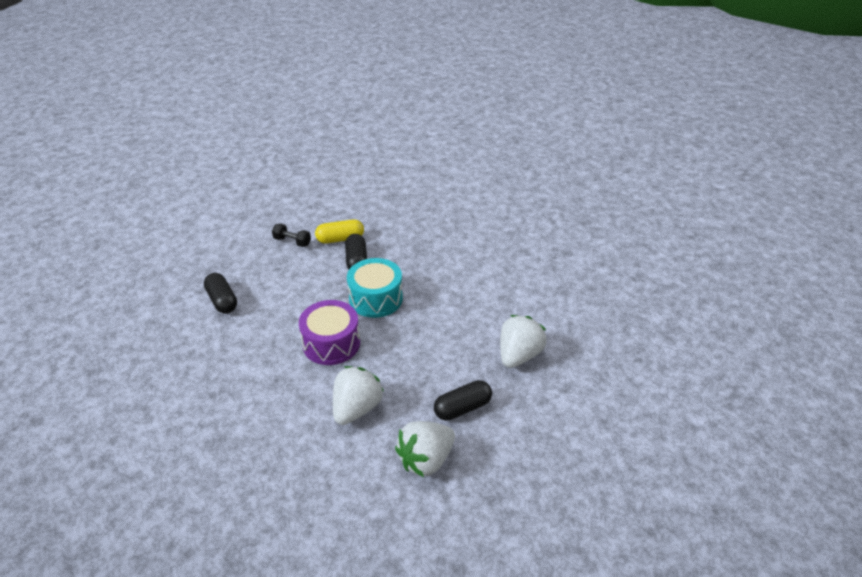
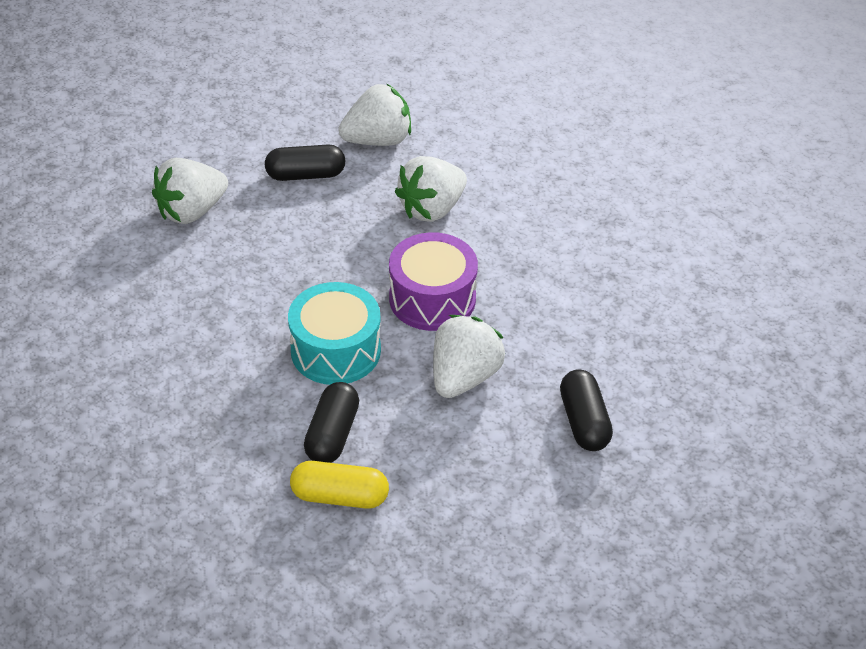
camera: 160 degrees left, 5 degrees up
black dumbbell [272,224,311,247] -> none
none -> white strawberry [433,315,505,398]

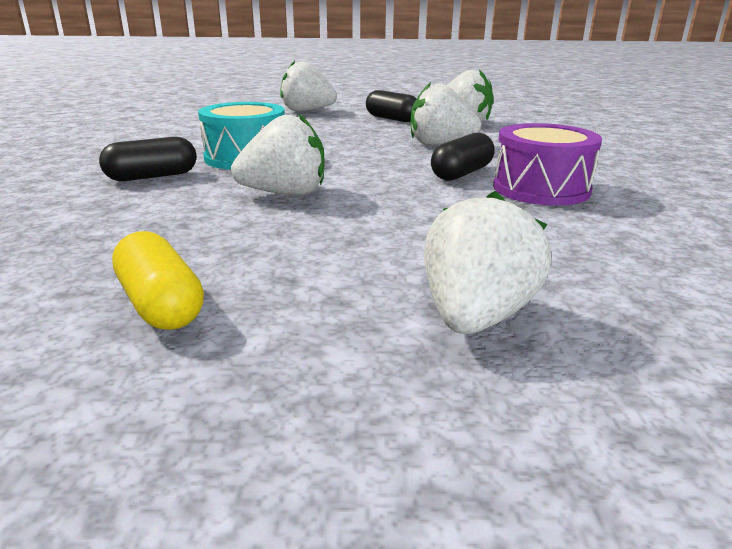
camera: 50 degrees right, 20 degrees down
yellow capsule [290,461,389,509] -> yellow capsule moved to [112,231,204,330]
purple drum [389,232,478,331] -> purple drum moved to [493,123,602,206]
black capsule [560,370,613,451] -> black capsule moved to [431,133,495,181]
none -> white strawberry [424,191,552,334]

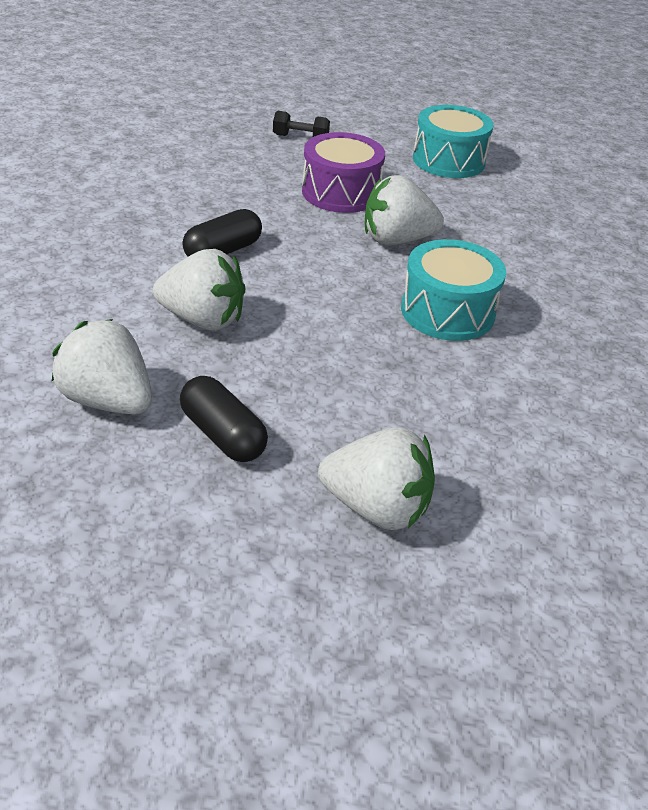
camera: 175 degrees left, 15 degrees up
black capsule [99,137,197,181] -> none
yellow capsule [112,231,204,330] -> turquoise drum [413,105,494,178]
white strawberry [424,191,552,334] -> black dumbbell [273,111,330,137]
purple drum [493,123,602,206] -> purple drum moved to [302,132,385,213]

